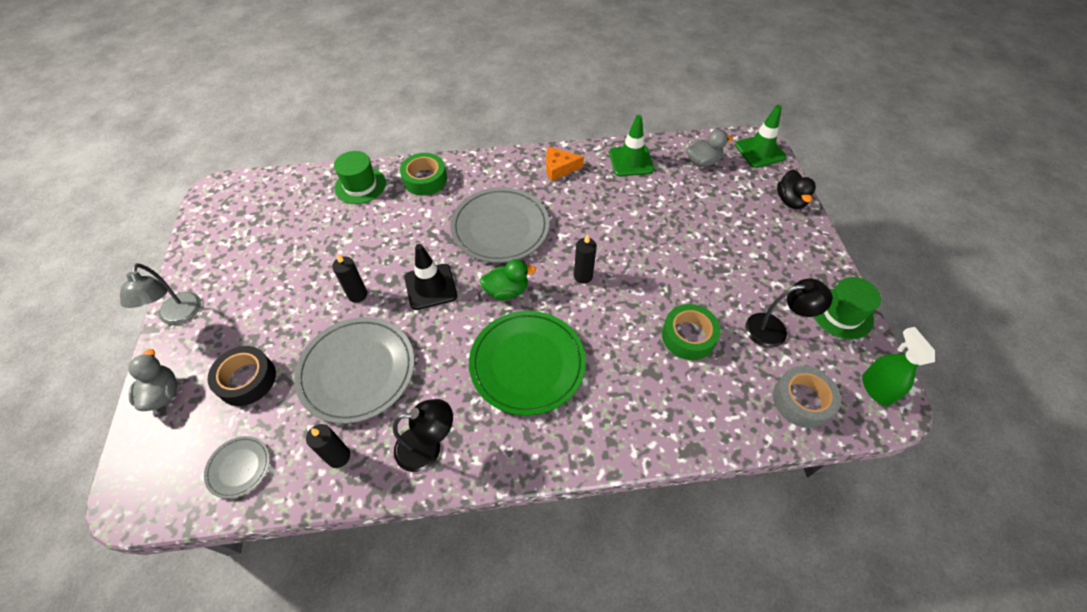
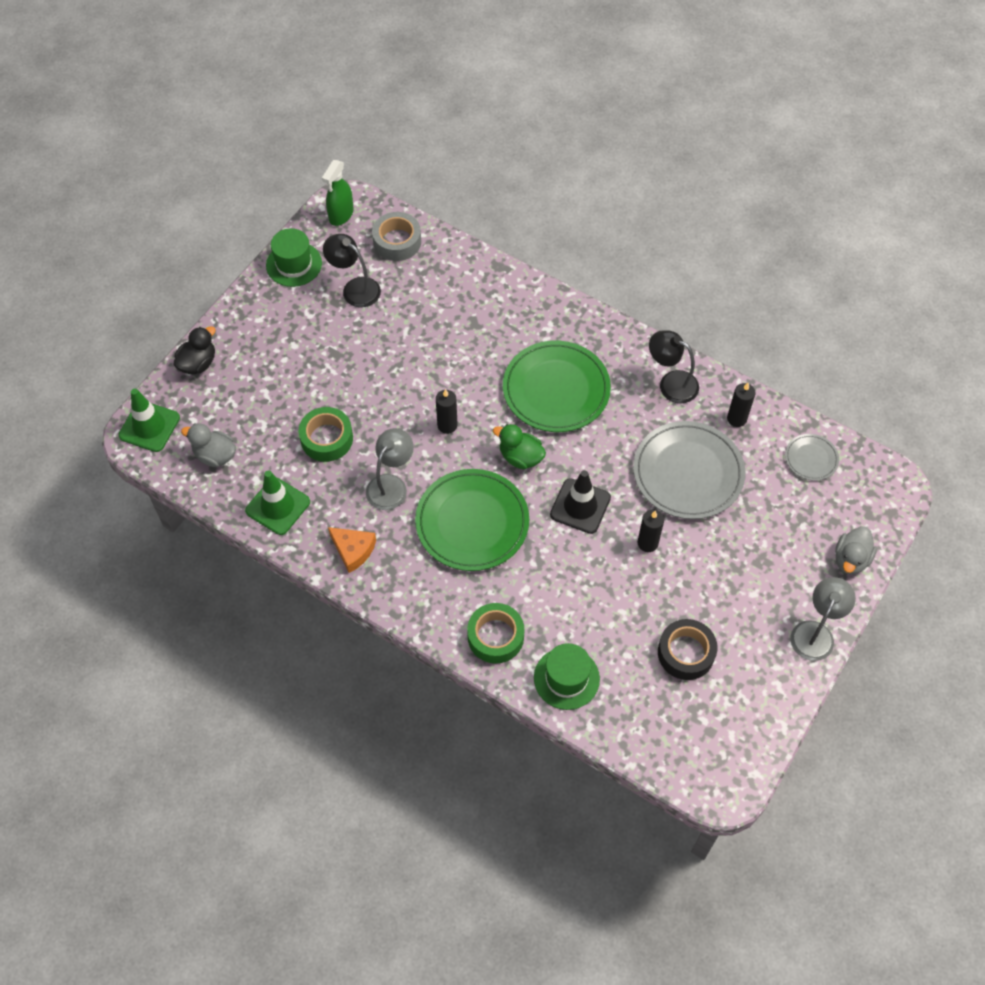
camera: 140 degrees left, 5 degrees up
black tape [207,346,276,406] -> black tape moved to [658,619,717,680]
grey plate [450,187,549,263] -> green plate [415,469,529,571]
green tape [662,304,721,360] -> green tape moved to [299,407,353,462]
none -> grey lamp [366,428,414,510]

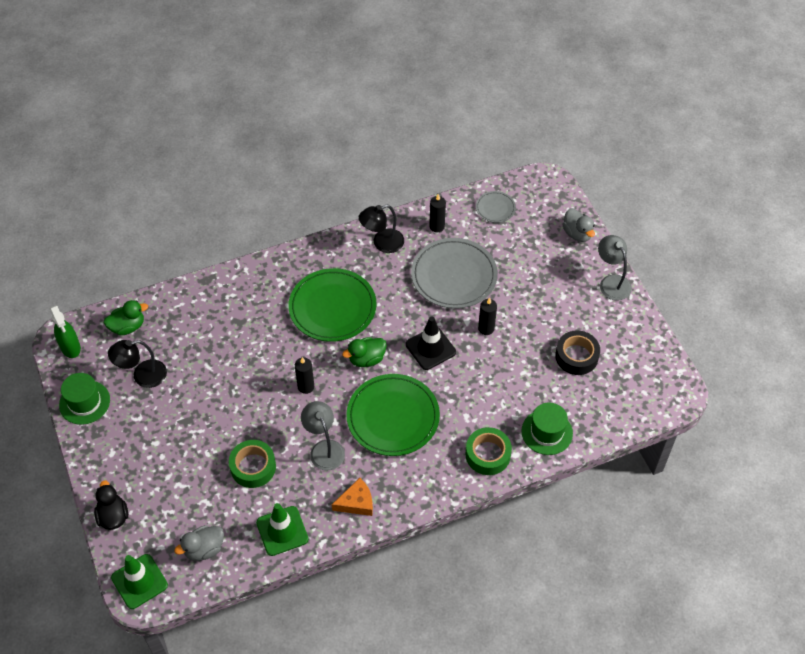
camera: 55 degrees left, 5 degrees down
grey tape [372,212,421,261] -> green duck [104,300,148,335]

